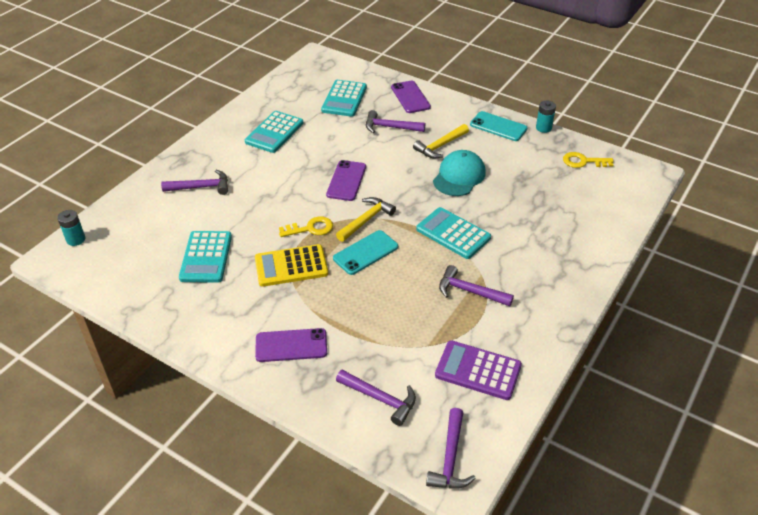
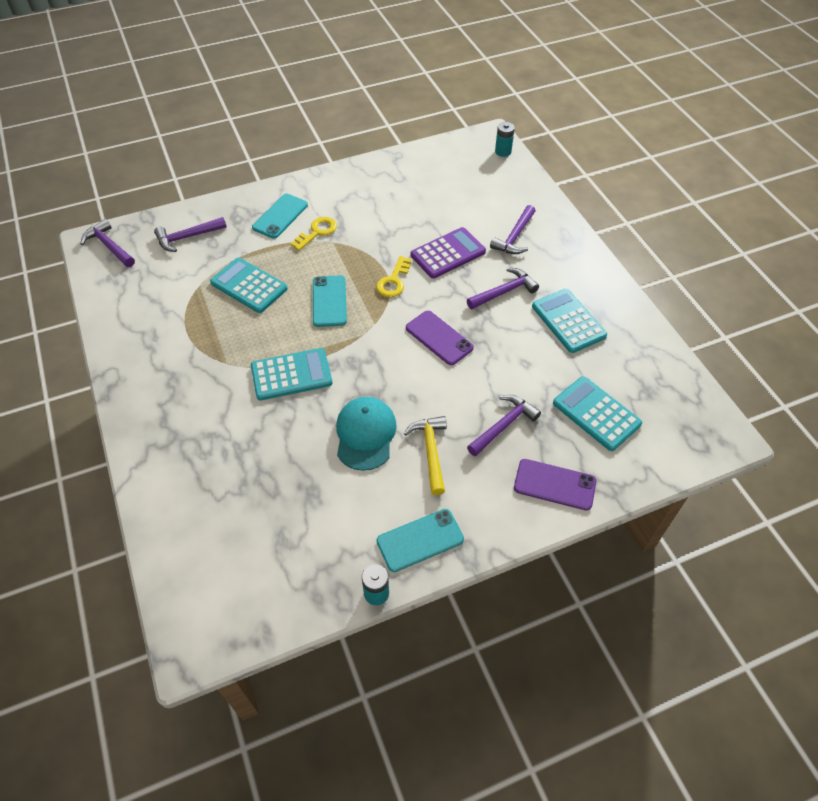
camera: 125 degrees right, 10 degrees up
turquoise calculator [179,231,232,283] -> turquoise calculator moved to [210,258,288,313]
yellow calculator [255,244,328,287] -> none
purple phone [255,328,327,362] -> turquoise phone [252,194,308,239]
yellow hammer [336,197,396,242] -> none
turquoise cap [433,150,486,196] -> turquoise cap turned 150 degrees counterclockwise [336,397,397,471]
purple calculator [435,340,522,400] -> purple calculator moved to [411,227,486,279]
purple hammer [439,265,514,306] -> purple hammer moved to [467,268,539,309]
yellow key [563,152,614,168] -> yellow key moved to [291,217,337,251]

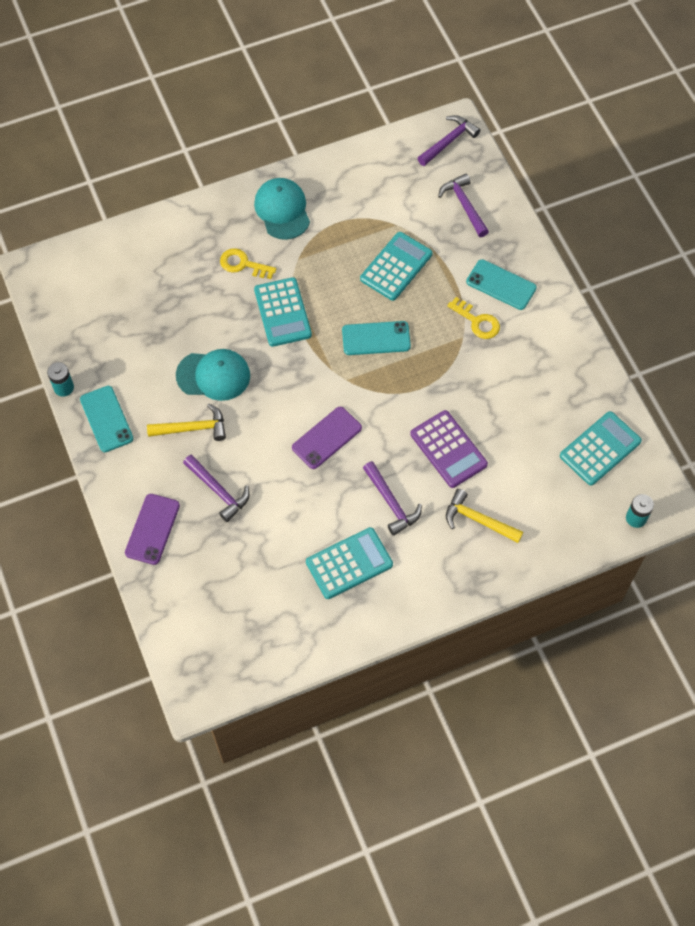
camera: 90 degrees right, 10 degrees up
yellow key [376,256,411,297] -> yellow key moved to [220,248,276,279]
purple hammer [490,205,535,254] -> yellow hammer [446,489,523,543]
turquoise calculator [553,376,642,451] -> turquoise calculator moved to [560,411,642,486]
none -> turquoise cap [254,178,310,240]

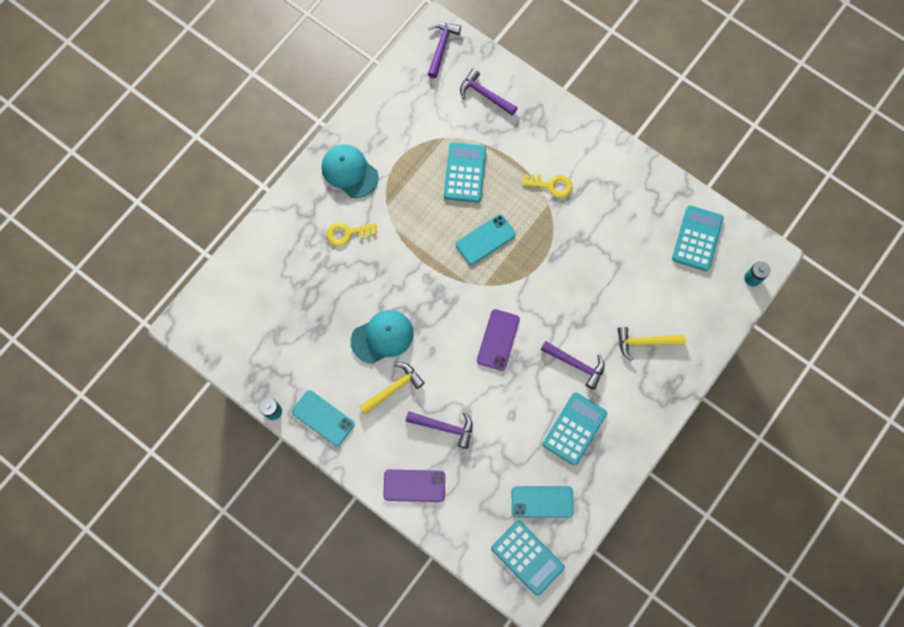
camera: 30 degrees left, 10 degrees up
purple phone [125,494,180,565] -> purple phone turned 75 degrees counterclockwise [383,470,445,502]
turquoise calculator [254,277,312,347] -> turquoise calculator moved to [491,520,565,596]
purple calculator [410,410,488,488] -> none
turquoise phone [466,259,537,310] -> turquoise phone moved to [511,486,574,518]

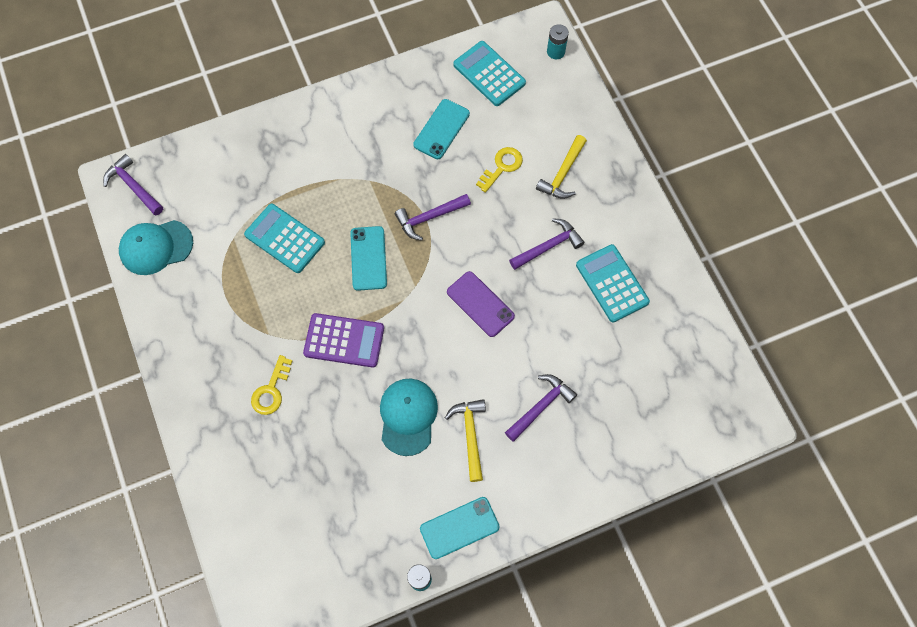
camera: 60 degrees left, 5 degrees down
turquoise cap [322,144,379,198] -> turquoise cap moved to [119,220,193,275]
purple phone [383,470,445,502] -> none
purple hammer [460,68,517,116] -> purple hammer moved to [395,194,471,241]
turquoise calculator [491,520,565,596] -> none
turquoise phone [511,486,574,518] -> turquoise phone moved to [413,99,470,159]
yellow key [522,174,572,198] -> yellow key moved to [476,147,523,193]
none -> purple calculator [303,313,384,368]

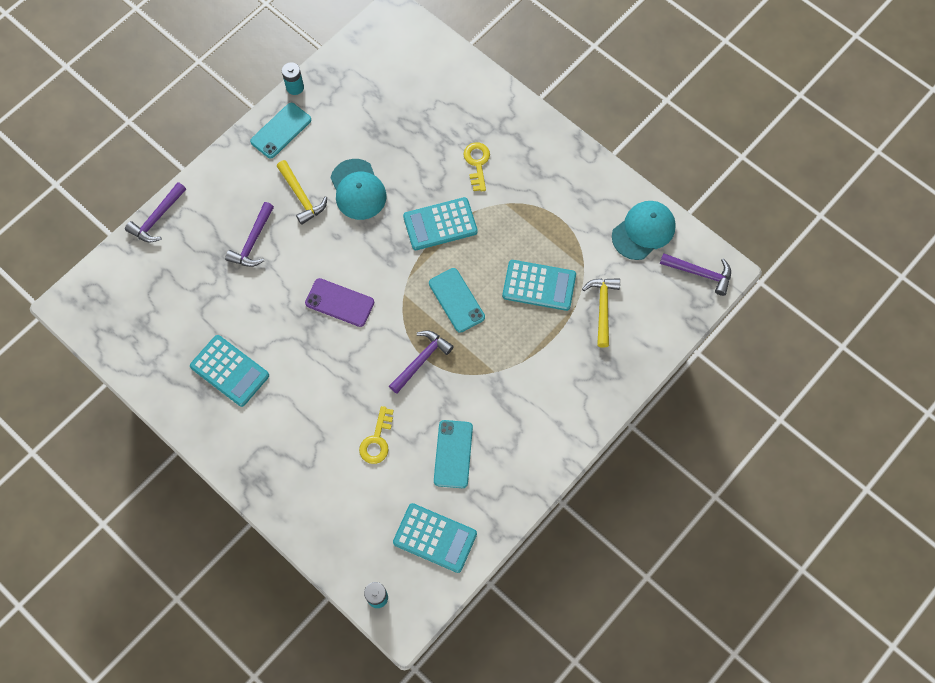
camera: 155 degrees right, 0 degrees up
purple calculator [303,313,384,368] -> turquoise calculator [403,197,478,250]
purple hammer [509,218,585,270] -> purple hammer moved to [125,182,186,243]
yellow hammer [536,135,587,199] -> yellow hammer moved to [582,278,620,348]

